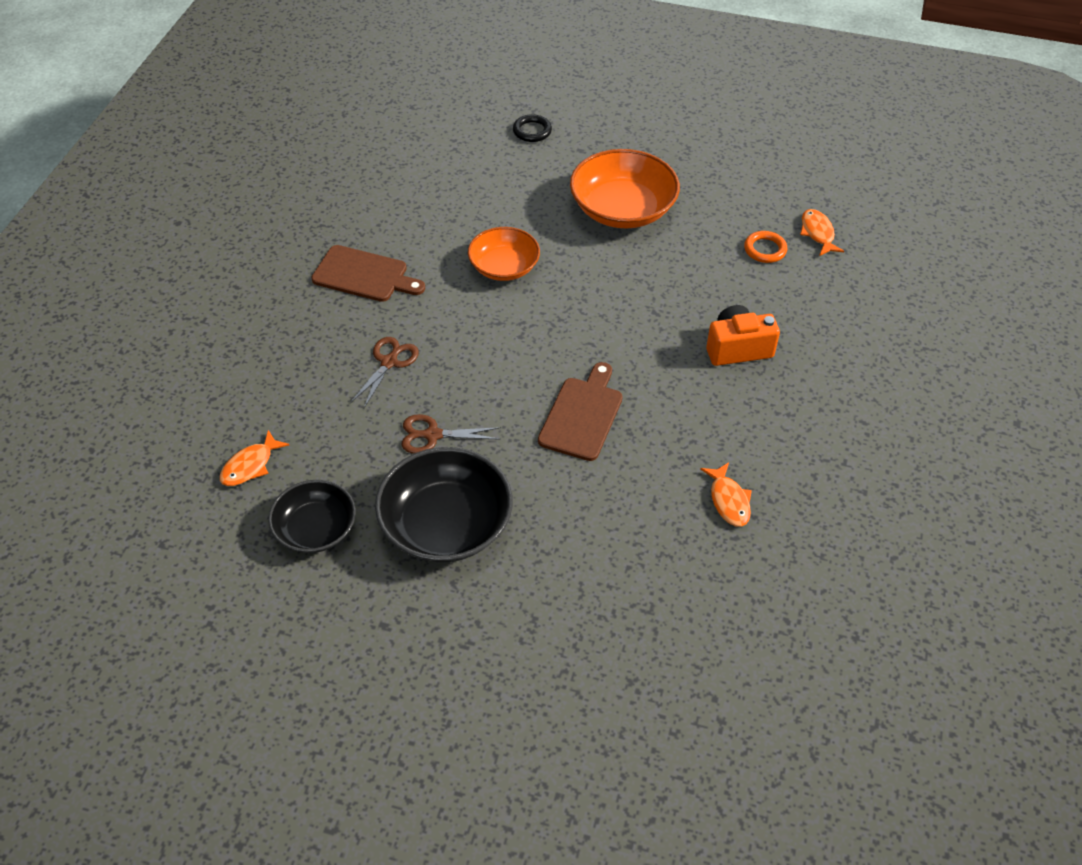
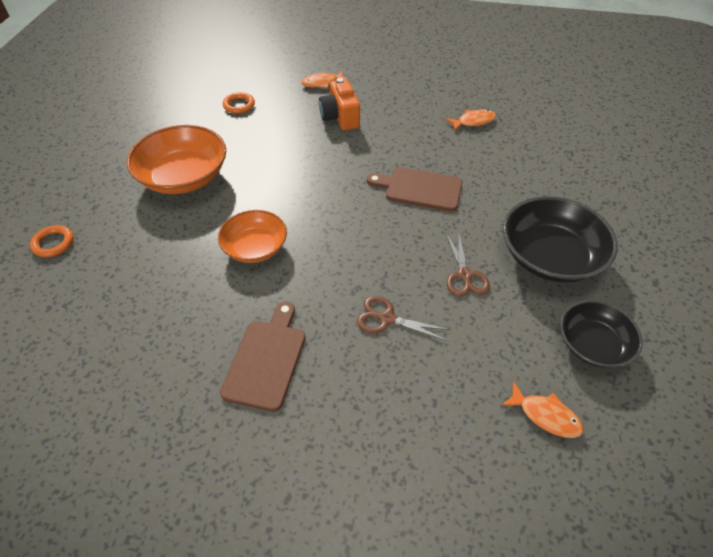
camera: 95 degrees left, 0 degrees up
black ring [513,114,552,142] -> orange ring [30,225,74,257]
orange fish [800,209,844,256] -> orange fish moved to [301,71,349,88]

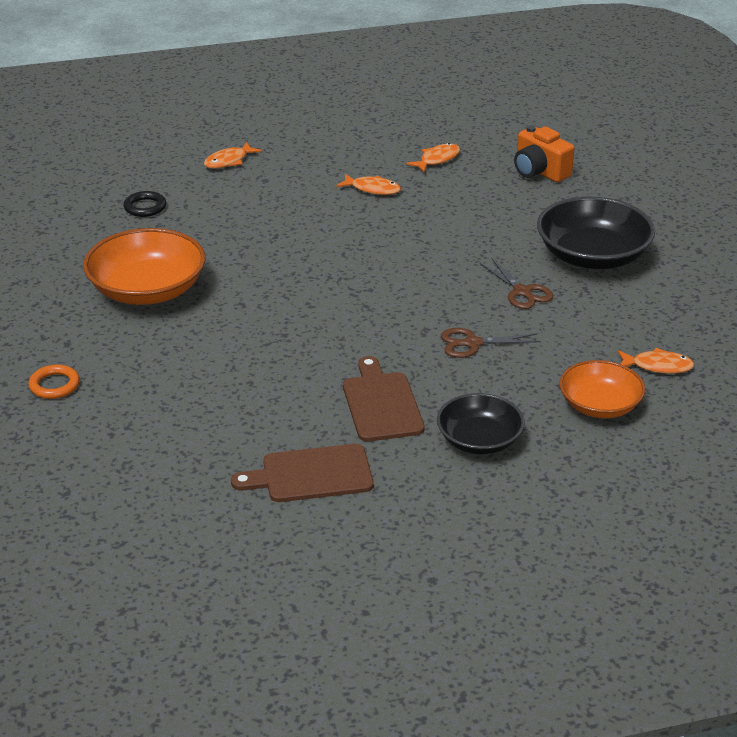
camera: 25 degrees left, 15 degrees down
orange bowl [218,210,287,263] -> orange bowl moved to [559,360,645,418]
orange ring [223,92,255,114] -> black ring [124,191,166,217]
orange camera [319,78,360,130] -> orange camera moved to [514,125,574,182]
brown cutting board [367,167,462,211] -> brown cutting board moved to [231,444,374,502]
black bowl [560,300,643,368] -> black bowl moved to [437,393,525,454]
none -> orange fish [336,174,401,195]

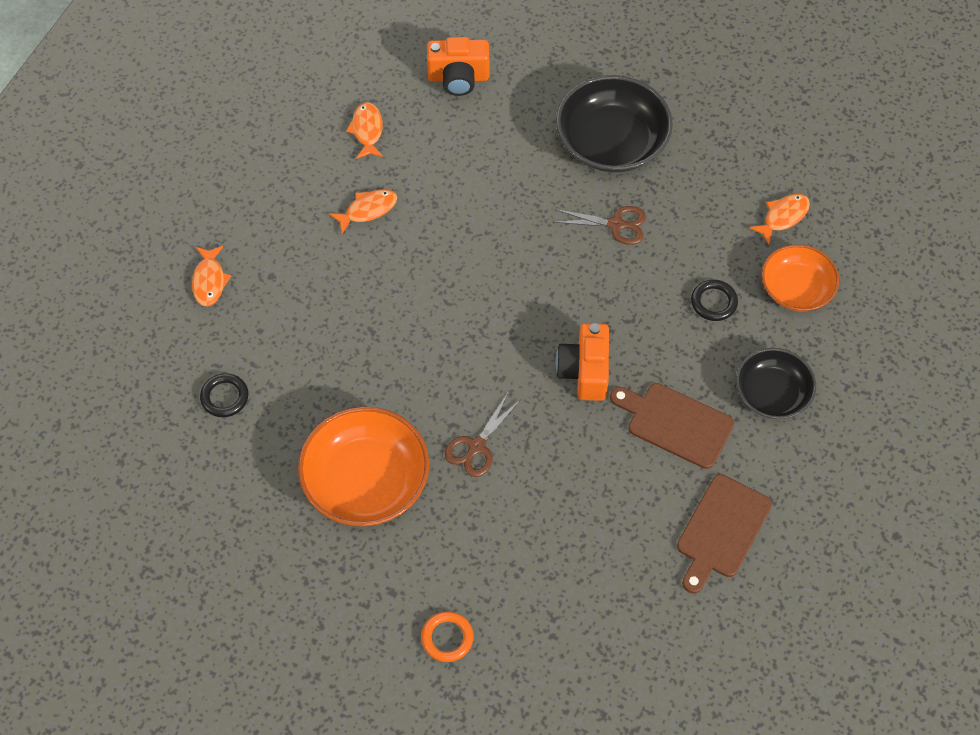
camera: 50 degrees left, 25 degrees up
brown scissors [441,328,541,358] -> brown scissors moved to [445,393,521,477]
none -> orange camera [556,323,609,401]
none -> black ring [691,279,738,321]

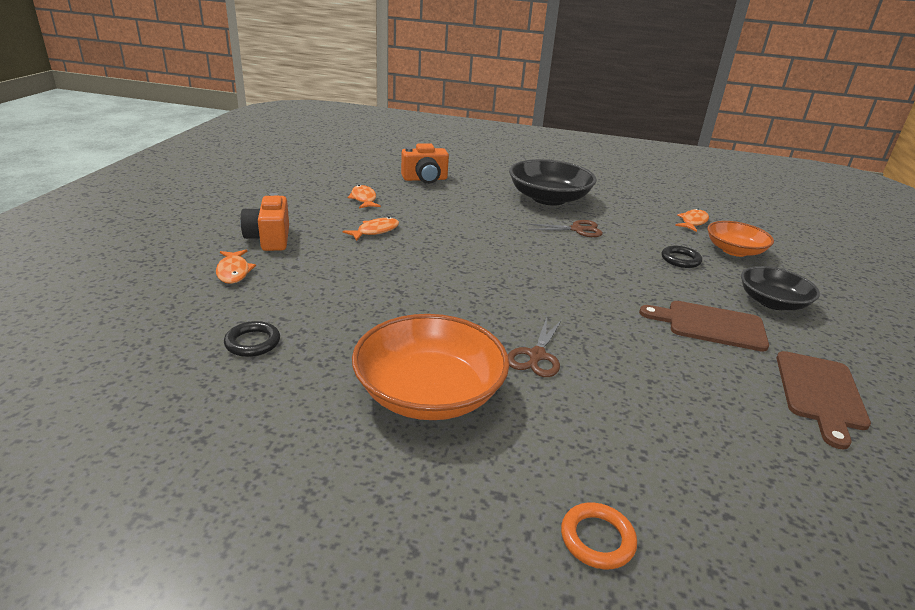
camera: 15 degrees left, 30 degrees down
orange camera [556,323,609,401] -> orange camera moved to [240,193,289,251]

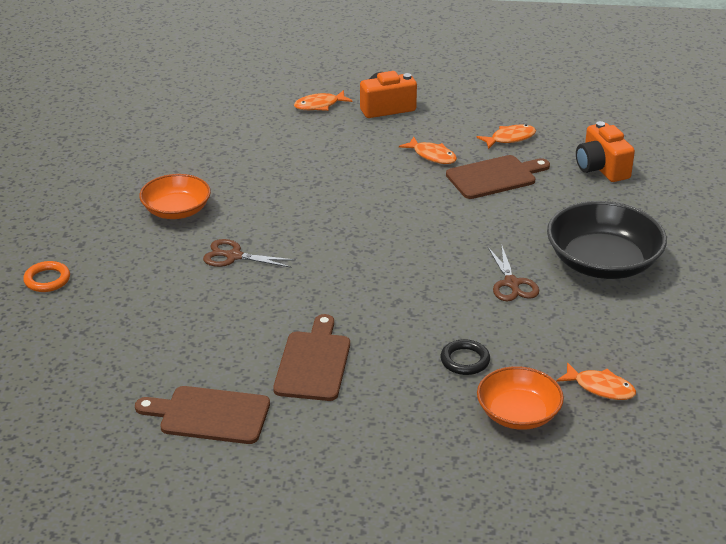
camera: 85 degrees right, 5 degrees up
black ring [224,321,280,357] -> none
orange bowl [352,314,509,420] -> orange bowl [139,174,211,219], size x0.63
black bowl [741,266,820,310] -> none
none -> brown cutting board [446,155,550,199]

